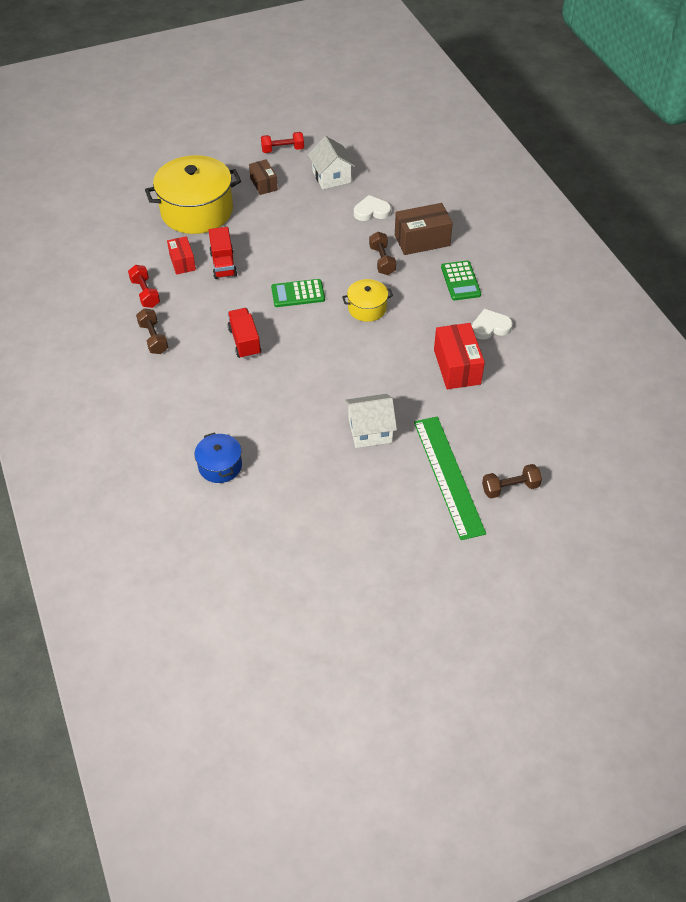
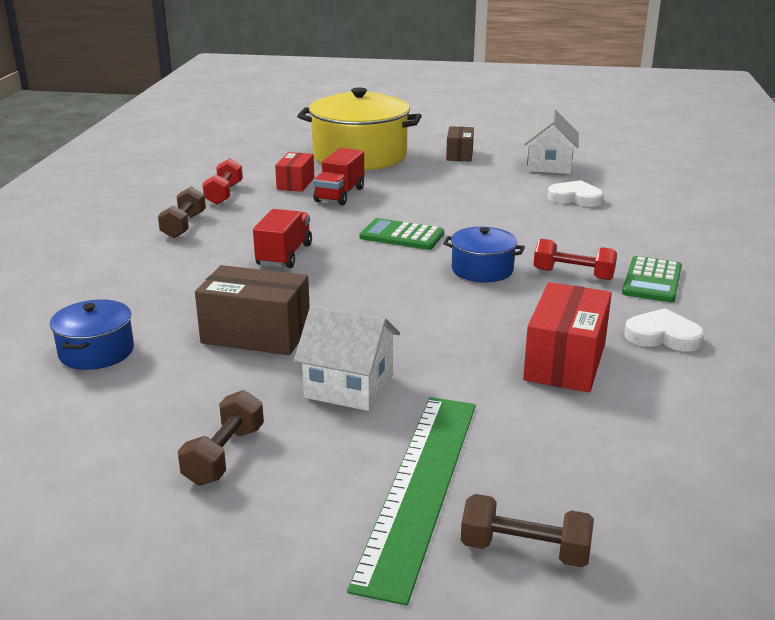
camera: 30 degrees right, 25 degrees down
red dumbbell [261,132,304,153] -> red dumbbell moved to [534,239,617,280]
yellow pot [342,279,393,322] -> blue pot [443,227,525,282]
brown dumbbell [369,232,396,275] -> brown dumbbell moved to [178,390,264,486]
brown box [395,203,453,255] -> brown box moved to [195,265,310,355]

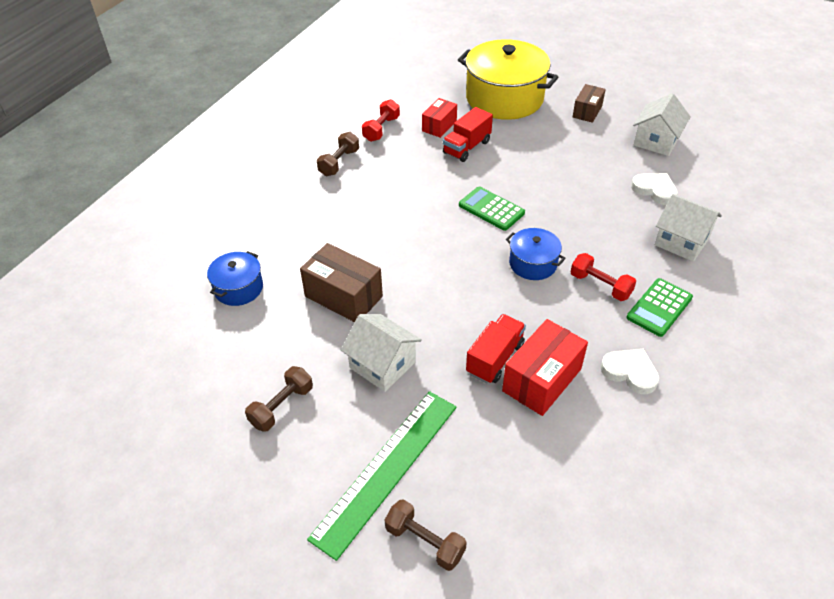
camera: 20 degrees right, 20 degrees up
red truck [253,209,312,268] -> red truck moved to [466,314,526,384]
none -> white house [655,194,722,262]

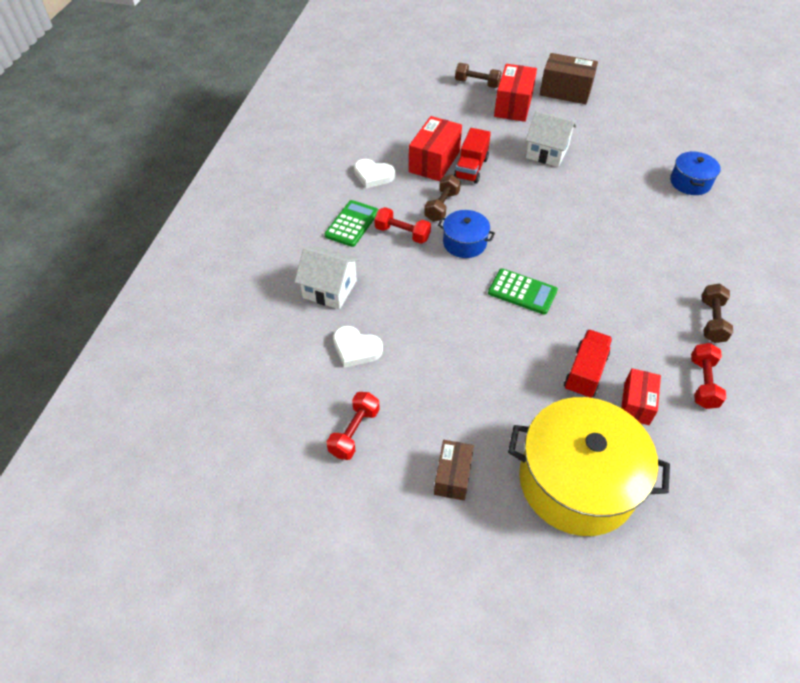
camera: 165 degrees right, 5 degrees up
brown dumbbell [245,366,313,432] -> brown dumbbell moved to [424,175,461,222]
brown box [300,243,383,322] -> brown box moved to [540,53,598,104]
green ruler [307,391,457,561] -> red box [494,64,537,122]
white house [633,93,691,156] -> red dumbbell [326,392,380,460]

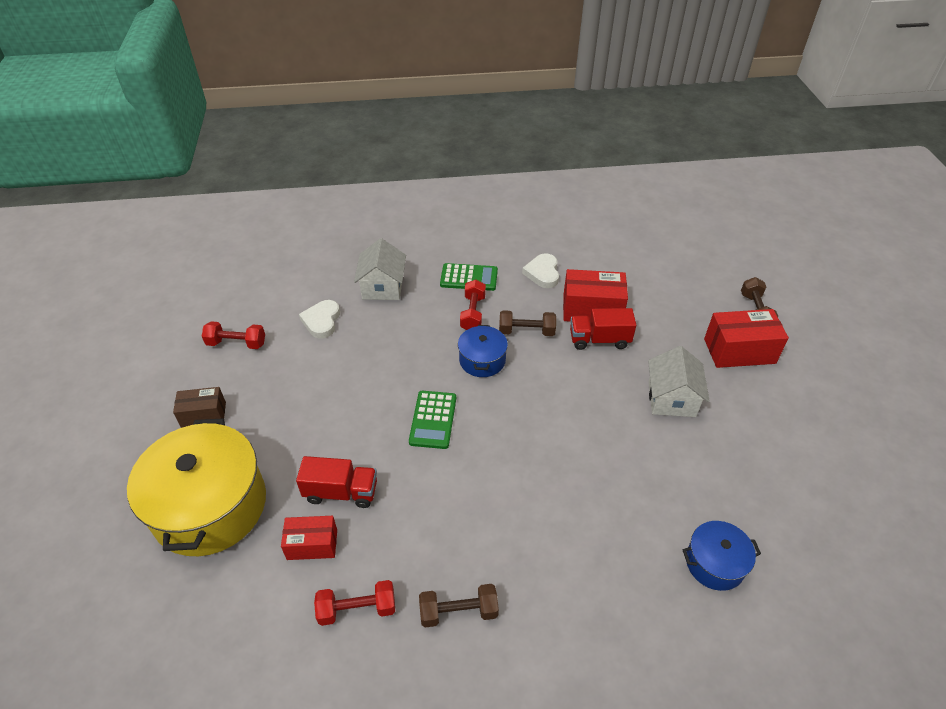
camera: 70 degrees right, 5 degrees down
brown box [540,53,598,104] -> none

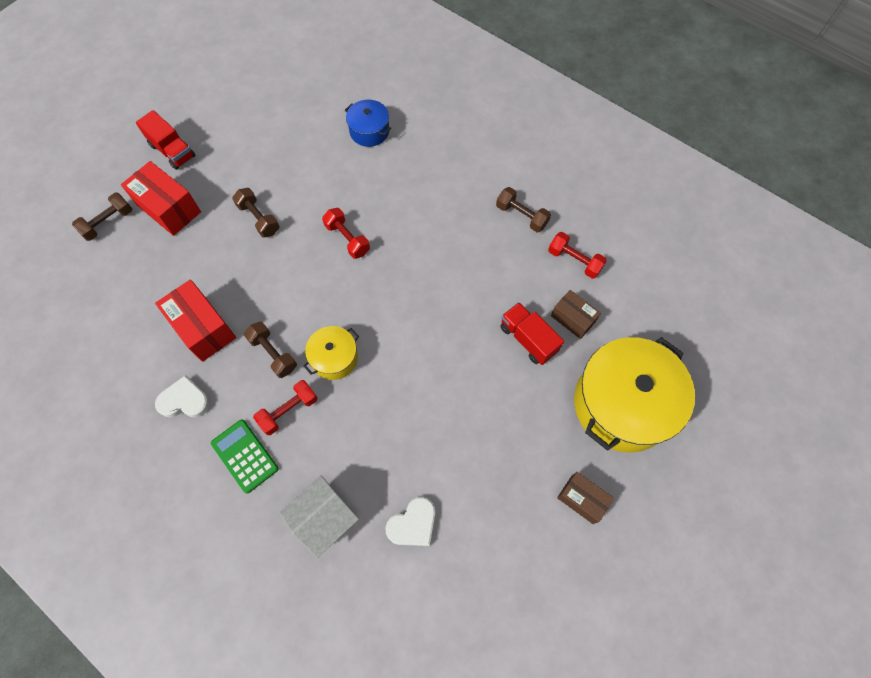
camera: 135 degrees left, 20 degrees up
red dumbbell [202,321,265,349] -> red dumbbell moved to [322,208,370,259]
red box [281,516,337,560] -> brown box [551,290,601,339]
green calculator [409,391,456,449] -> none
blue pot [458,325,508,377] -> yellow pot [304,326,359,380]
white heart [522,253,559,288] -> white heart turned 135 degrees counterclockwise [155,375,210,418]
red truck [570,308,636,350] -> red truck moved to [136,110,195,170]
white house [648,346,710,417] -> brown dumbbell [232,188,279,238]

